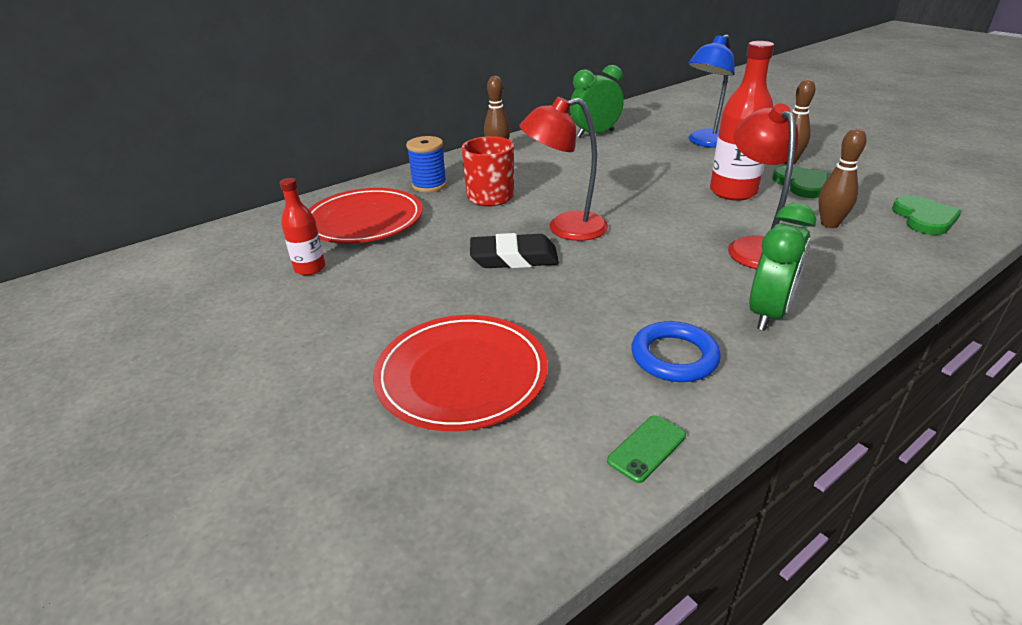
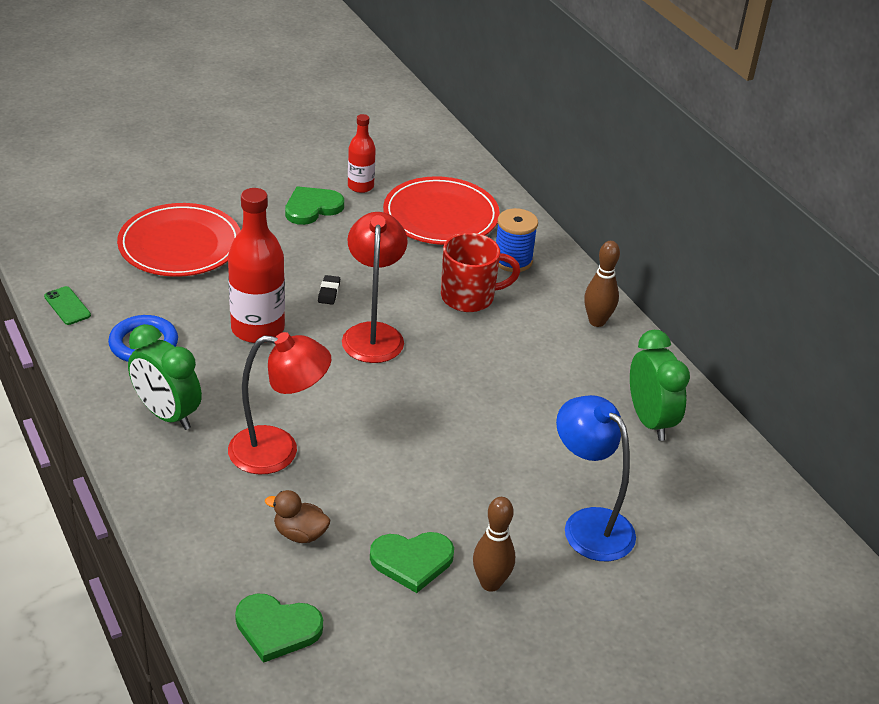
camera: 95 degrees right, 5 degrees up
black eraser [470,233,559,268] -> black eraser [318,275,340,305], size x0.45
red bottle [710,41,774,201] -> red bottle moved to [228,188,285,343]
brown bowling pin [818,128,867,228] -> brown duck [265,490,330,543]
none -> green heart [285,186,344,225]

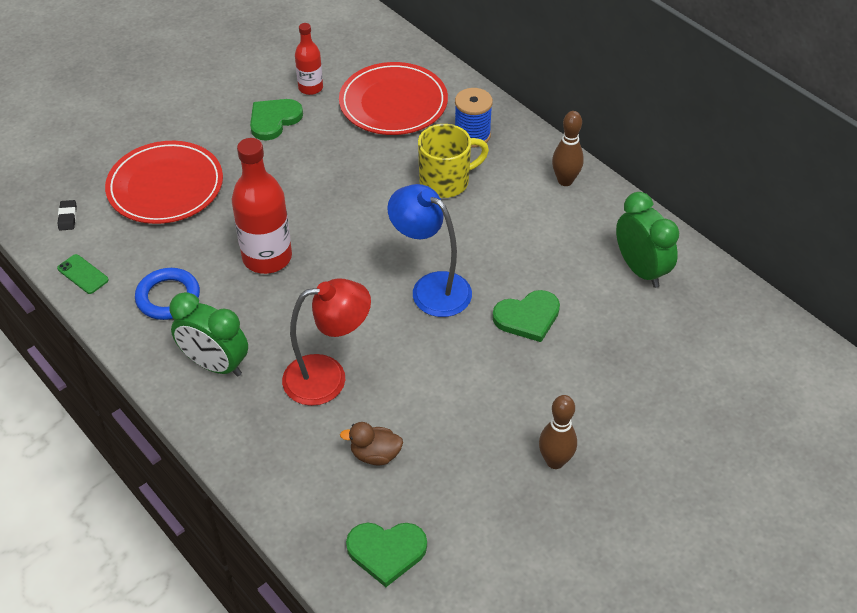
camera: 10 degrees left, 10 degrees up
black eraser [318,275,340,305] -> black eraser moved to [58,200,77,231]
red lamp [342,212,408,363] -> none
green heart [370,532,454,593] -> green heart moved to [492,290,560,342]
red mug [441,233,520,312] -> yellow mug [418,124,489,198]
blue lamp [556,395,636,561] -> blue lamp moved to [387,184,472,317]

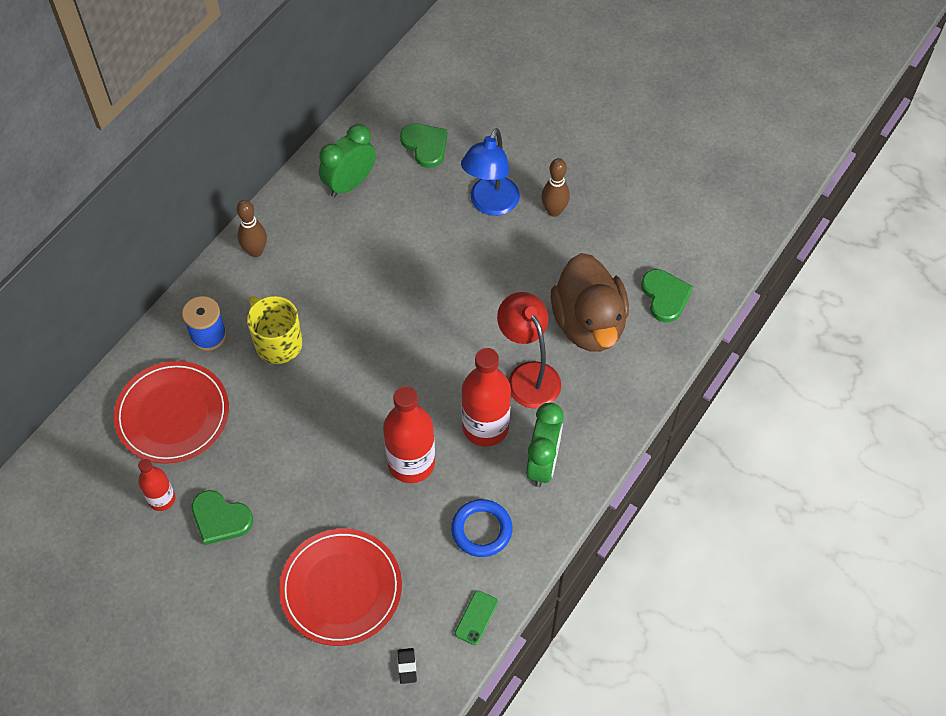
camera: 105 degrees left, 10 degrees up
black eraser [58,200,77,231] -> black eraser turned 75 degrees counterclockwise [398,648,417,684]
brown duck [340,422,403,465] -> brown duck [551,253,629,352], size x2.39
blue lamp [387,184,472,317] -> blue lamp moved to [461,128,520,216]
green heart [492,290,560,342] -> green heart moved to [400,123,447,168]
none -> red bottle [461,348,511,447]

